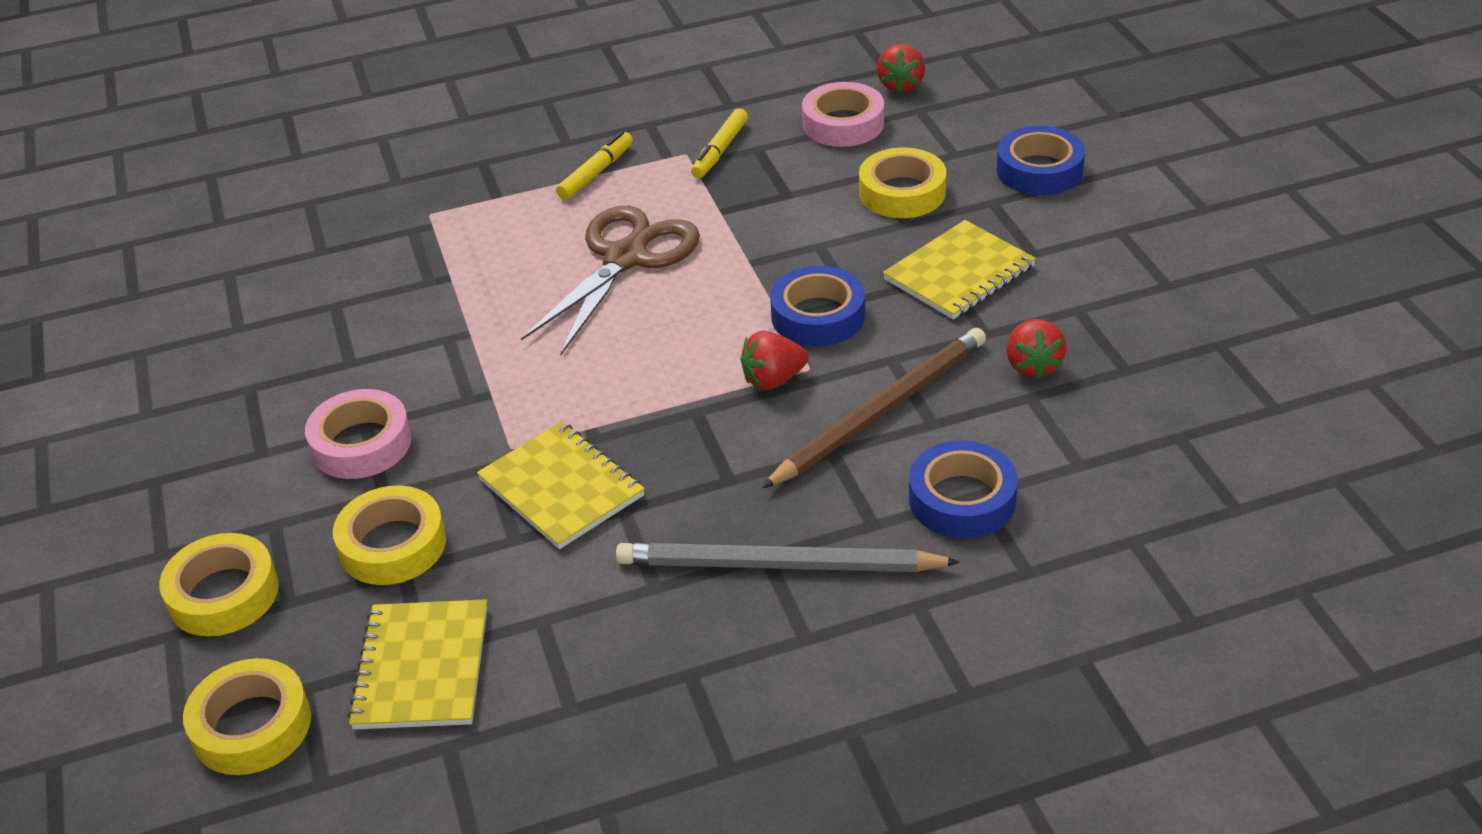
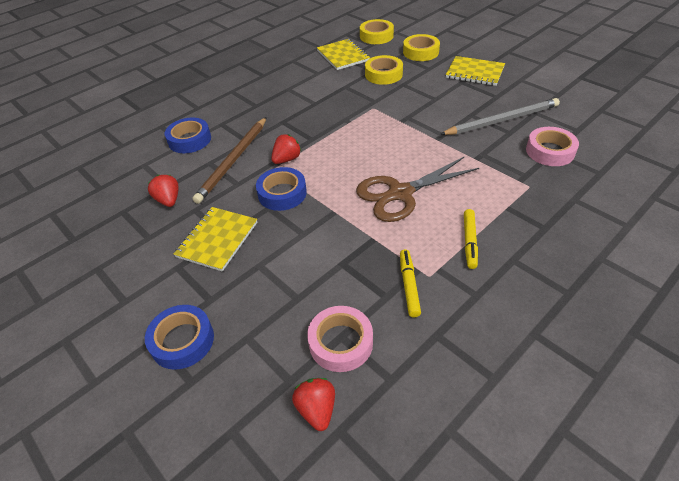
camera: 155 degrees right, 5 degrees up
pink tape [305,389,412,479] -> pink tape moved to [526,127,579,166]
yellow notebook [477,422,645,549] -> yellow notebook moved to [446,56,505,86]
brown scissors [521,206,700,355] -> brown scissors turned 60 degrees clockwise [356,157,479,222]
grey pencil [616,543,960,572] -> grey pencil moved to [440,98,560,135]
yellow tape [859,148,946,218] -> none

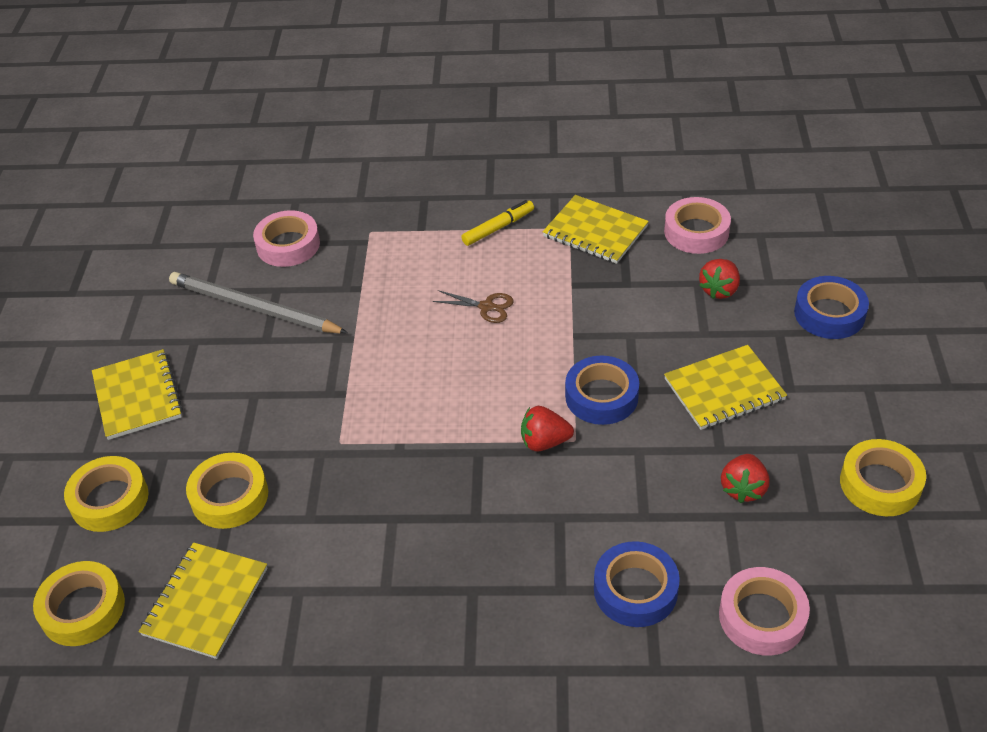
camera: 135 degrees left, 0 degrees up
brown pencil [192,117,267,204] -> none
red strawberry [292,378,335,431] -> red strawberry moved to [699,259,740,299]
brown scissors [356,157,479,222] -> brown scissors [433,290,514,323], size x0.46
yellow marker [400,249,421,317] -> yellow notebook [543,195,649,264]
none -> pink tape [719,567,810,656]
none -> yellow tape [840,439,926,516]

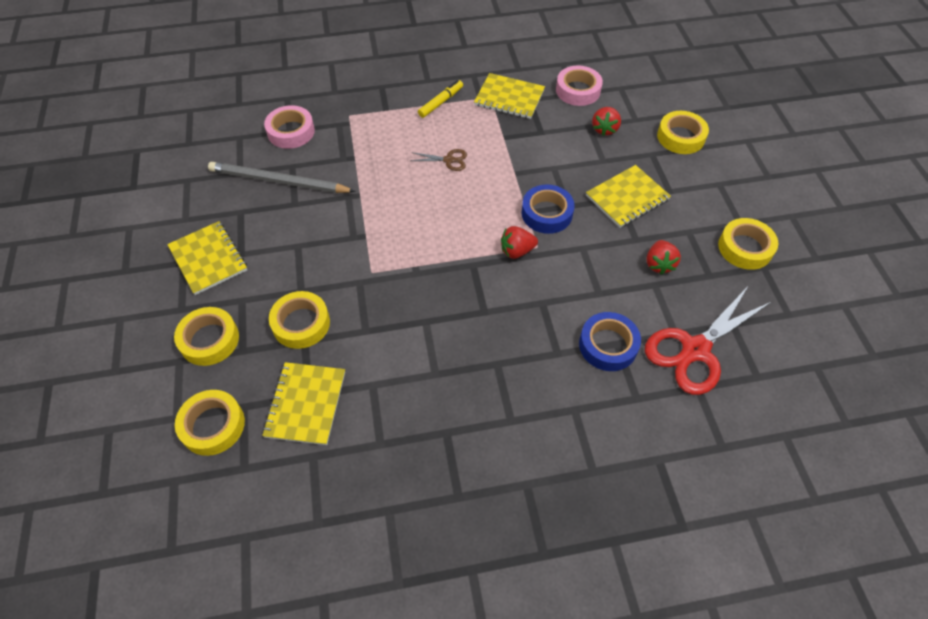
camera: 15 degrees left, 10 degrees up
pink tape [719,567,810,656] -> red scissors [645,285,771,395]
blue tape [794,276,869,339] -> yellow tape [657,111,709,154]

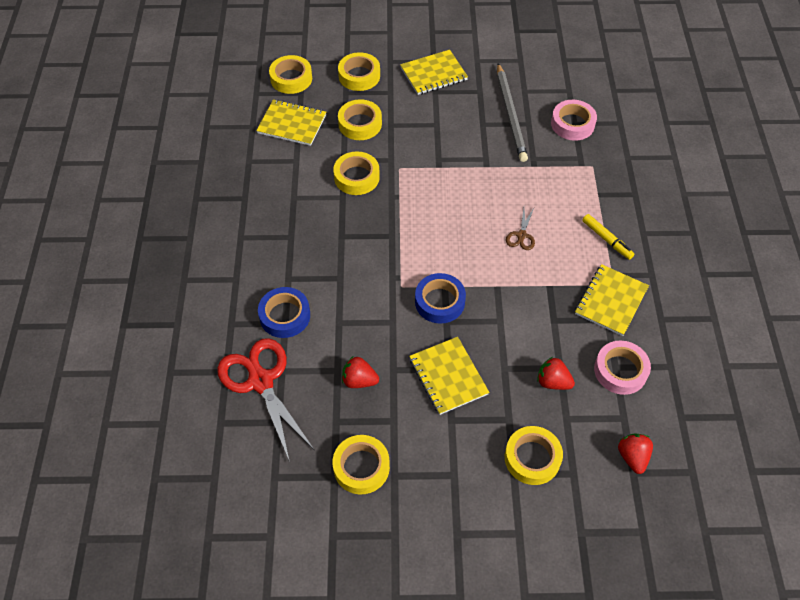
camera: 100 degrees right, 0 degrees up
grey pencil [208,162,356,193] -> grey pencil turned 150 degrees clockwise [497,63,528,162]
red strawberry [501,226,538,259] -> red strawberry moved to [618,433,653,474]
none -> yellow tape [333,151,380,195]

